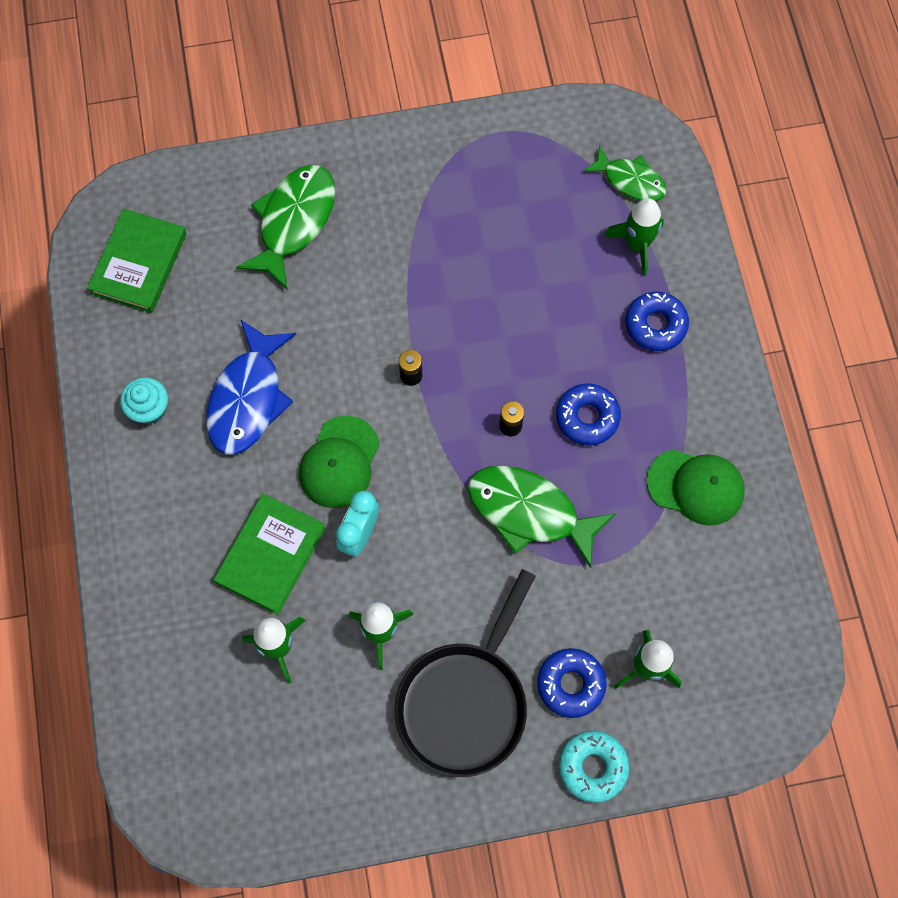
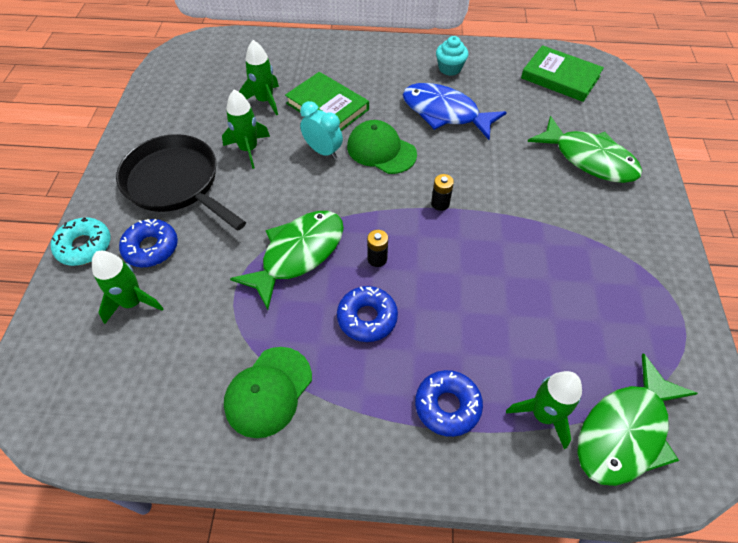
camera: 105 degrees right, 15 degrees down
green fish [583,145,667,201] -> green fish [577,353,698,486], size x1.60

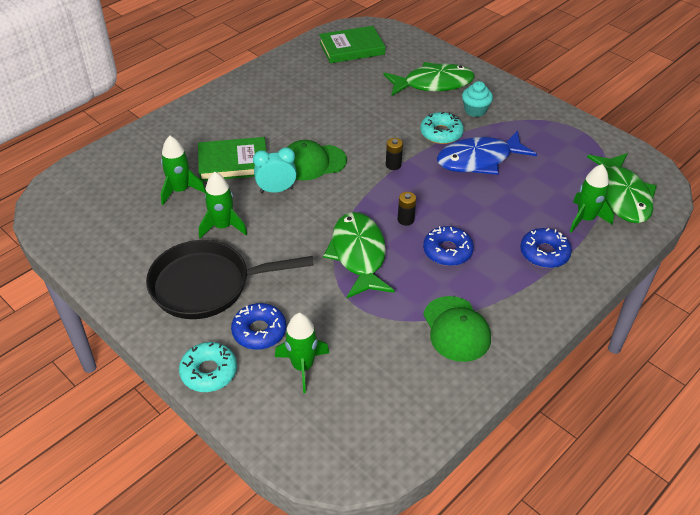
camera: 50 degrees left, 10 degrees down
blue fish [402,83,507,140] -> blue fish moved to [437,130,537,175]
turquoise cupcake [436,36,468,76] -> turquoise cupcake moved to [462,81,493,117]
none -> turquoise donut [420,112,464,144]

